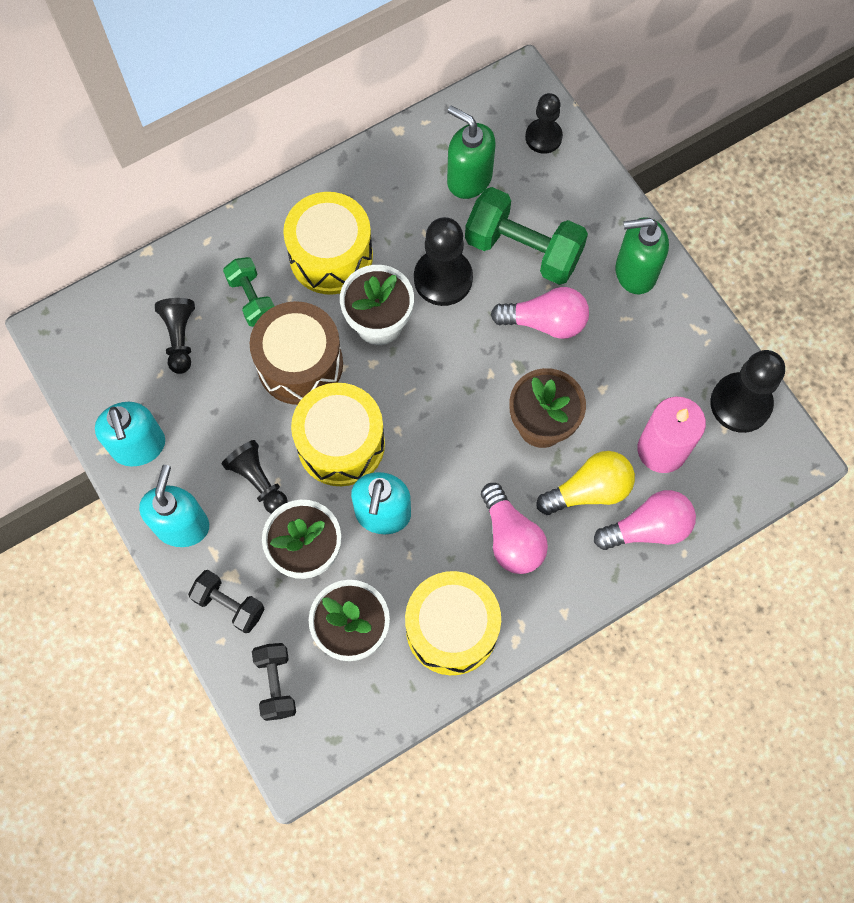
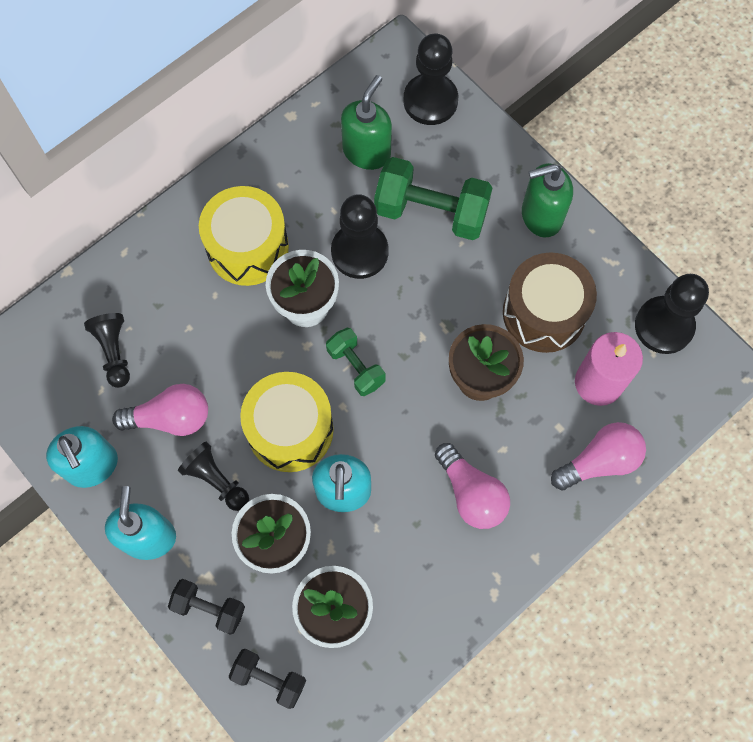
camera: 10 degrees left, 0 degrees up
green dumbbell [223,257,274,327] -> green dumbbell moved to [326,328,385,396]
brown drum [250,301,343,405] -> brown drum moved to [503,252,597,353]
black dumbbell [252,643,296,721] -> black dumbbell turned 45 degrees counterclockwise [228,649,306,709]
yellow drum [405,571,501,675] -> none
green soap dispenser [447,106,496,199] -> green soap dispenser turned 90 degrees clockwise [341,75,392,170]
pink light bulb [491,287,589,339] -> pink light bulb moved to [112,384,208,436]
black pawn [525,93,563,154] -> black pawn [404,34,458,125], size x1.54
yellow light bulb [537,451,635,515] -> none

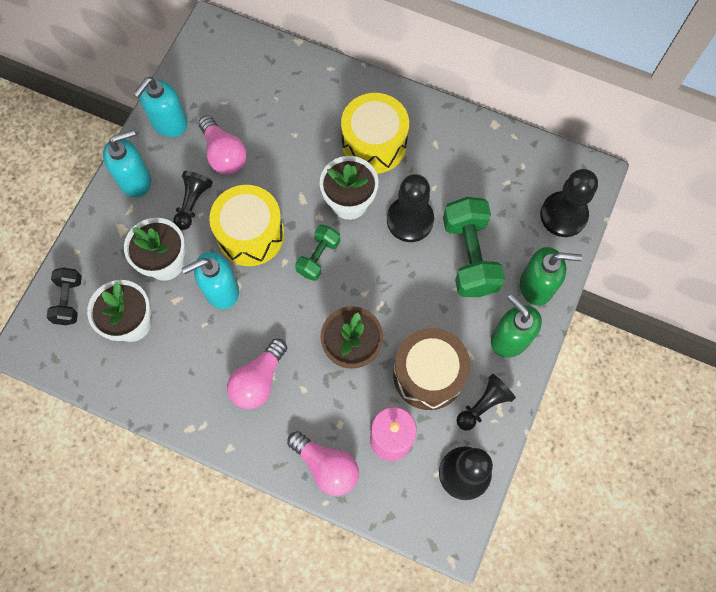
camera: 65 degrees right, 0 degrees up
black pawn [84,313,130,388] -> black pawn moved to [457,374,516,431]
black dumbbell [168,579,245,635] -> none
green soap dispenser [341,75,392,170] -> green soap dispenser moved to [520,247,582,306]

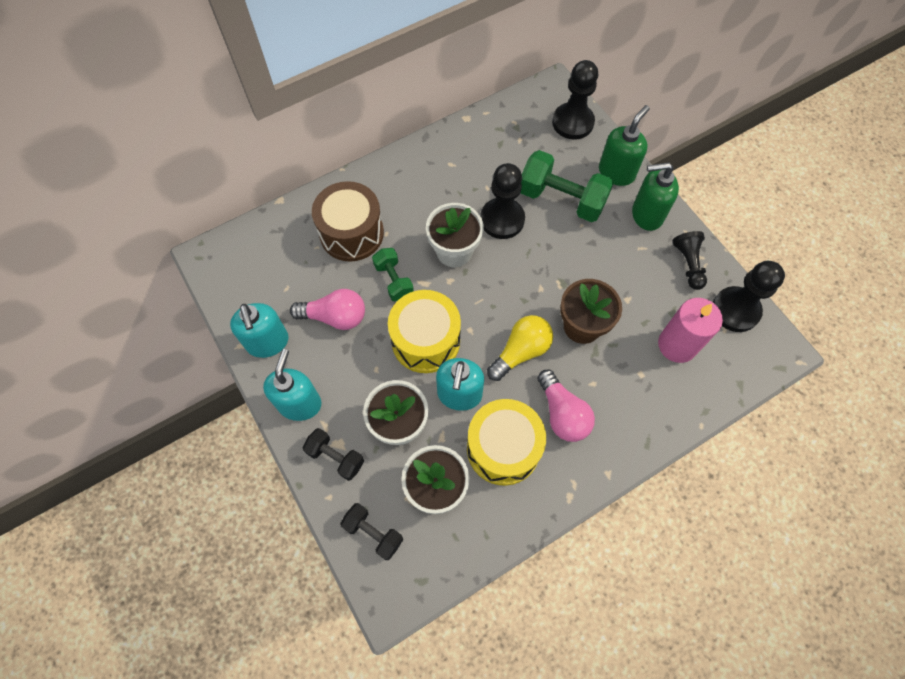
camera: 55 degrees left, 5 degrees down
black pawn [173,171,213,230] -> none
pink light bulb [287,431,359,496] -> none
green dumbbell [295,225,340,281] -> green dumbbell moved to [372,248,414,301]
yellow drum [341,93,409,174] -> yellow drum moved to [467,399,546,486]
brown drum [393,328,470,410] -> brown drum moved to [312,181,384,262]
none -> black dumbbell [303,428,364,481]
none -> yellow light bulb [487,315,553,381]

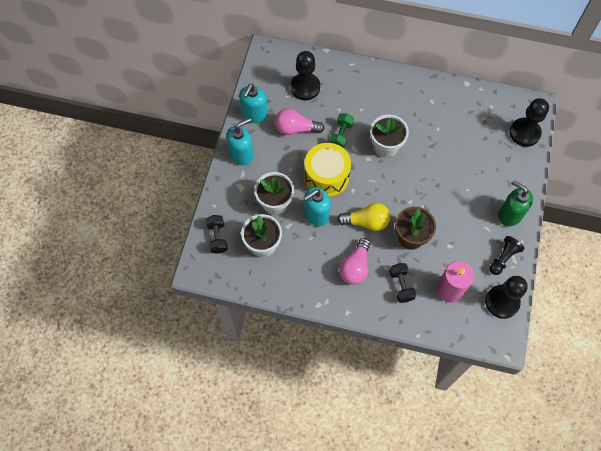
camera: 45 degrees right, 0 degrees up
pink light bulb [290,289,365,330] -> pink light bulb turned 135 degrees clockwise [275,108,325,135]
black dumbbell [303,428,364,481] -> black dumbbell moved to [389,263,416,303]
brown drum [312,181,384,262] -> none
yellow drum [467,399,546,486] -> none
black pawn [480,163,525,239] -> black pawn moved to [290,51,320,100]
green dumbbell [520,150,613,222] -> none
green soap dispenser [599,105,650,186] -> none

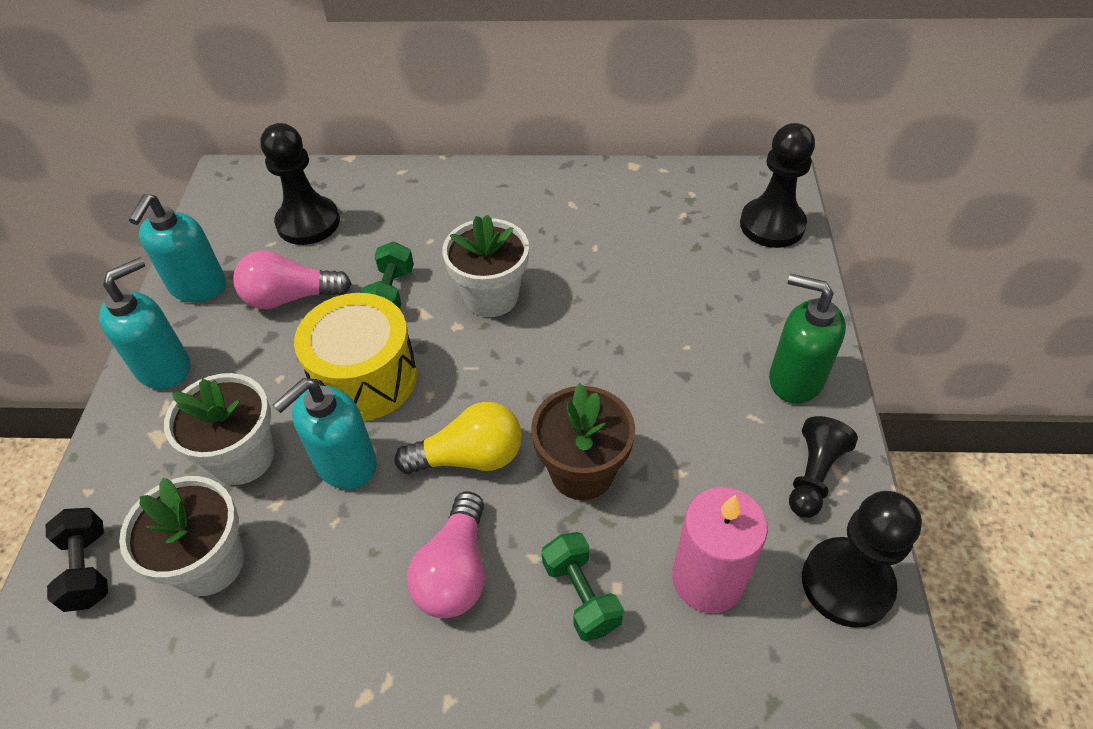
camera: 10 degrees left, 15 degrees down
black dumbbell [389,263,416,303] -> green dumbbell [542,532,624,642]

